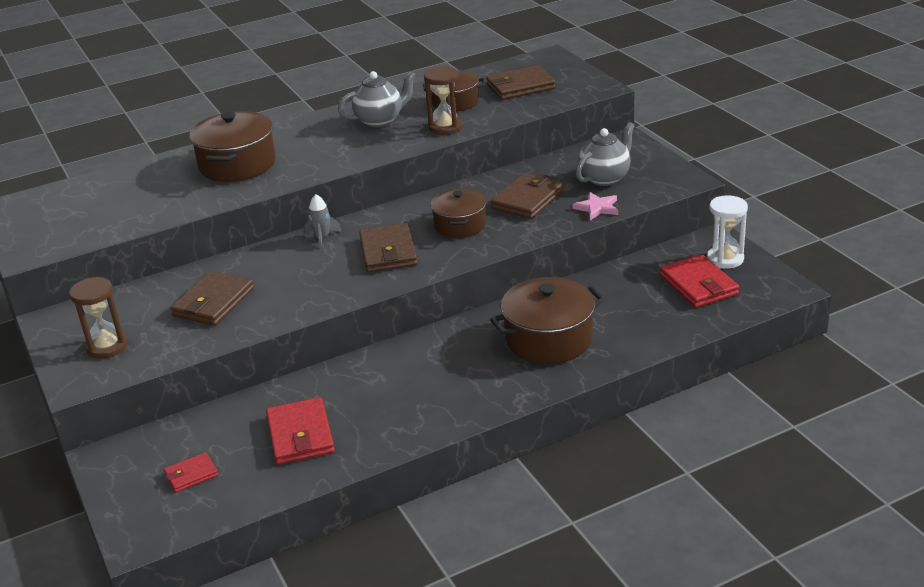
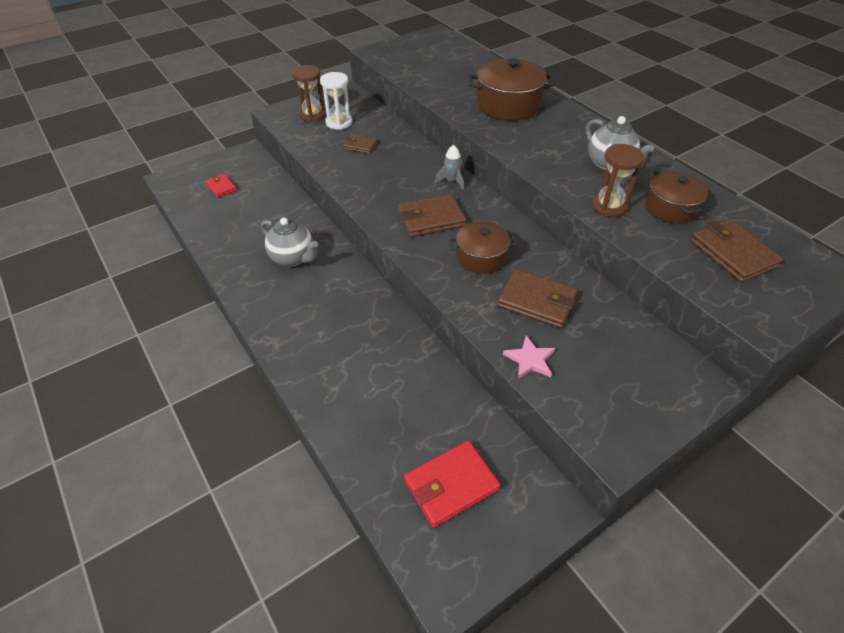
camera: 80 degrees right, 15 degrees up
brown wallet [170,271,254,326] -> brown wallet [343,134,377,154], size x0.57
red wallet [266,397,335,465] -> none
brown pot [490,277,605,364] -> none
grey teapot [576,122,635,186] -> grey teapot moved to [261,218,318,267]
white hourglass [707,196,748,269] -> white hourglass moved to [320,72,352,130]

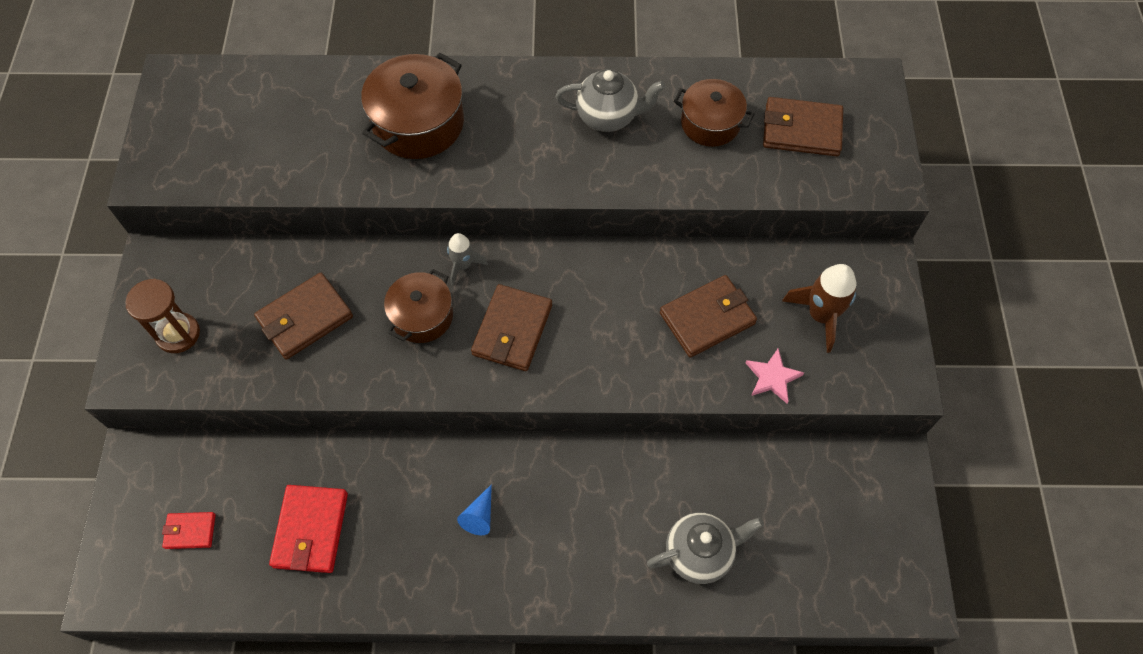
camera: 55 degrees left, 15 degrees up
grey teapot [261,218,318,267] -> grey teapot moved to [647,513,764,584]
white hourglass [320,72,352,130] -> none
brown wallet [343,134,377,154] -> brown wallet [254,273,353,360], size x1.77
red wallet [404,440,500,528] -> red wallet moved to [269,485,348,573]
brown pot [449,221,517,274] -> brown pot moved to [384,269,453,343]
brown hourglass [592,144,644,218] -> none
none -> blue cone [457,484,492,535]
none -> brown rocket [782,264,856,353]

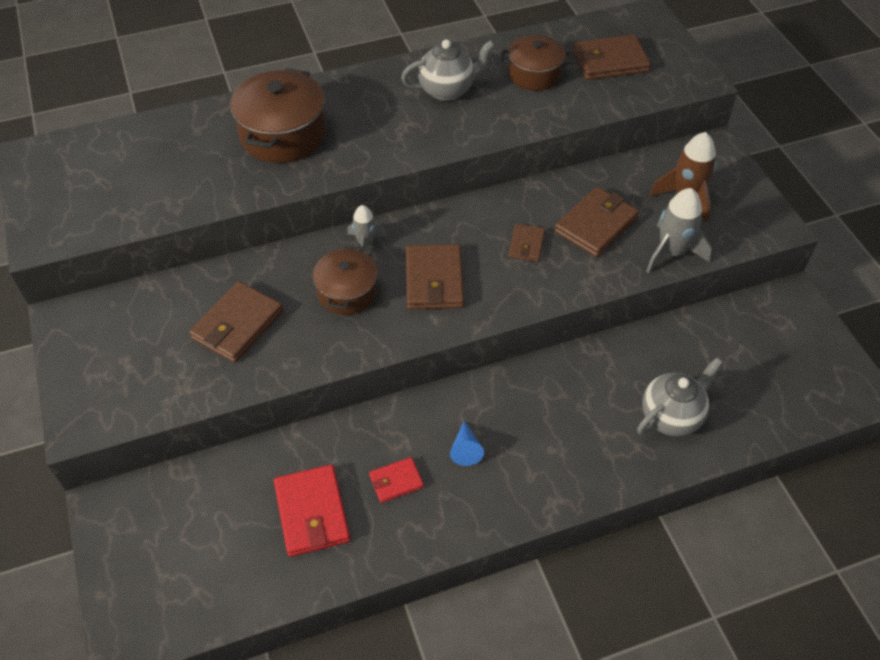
camera: 20 degrees left, 10 degrees down
brown hourglass [125,279,200,353] -> none
red wallet [162,512,216,549] -> red wallet moved to [369,457,424,503]
pink star [745,349,804,403] -> grey rocket [646,188,712,273]
none -> brown wallet [509,224,545,262]

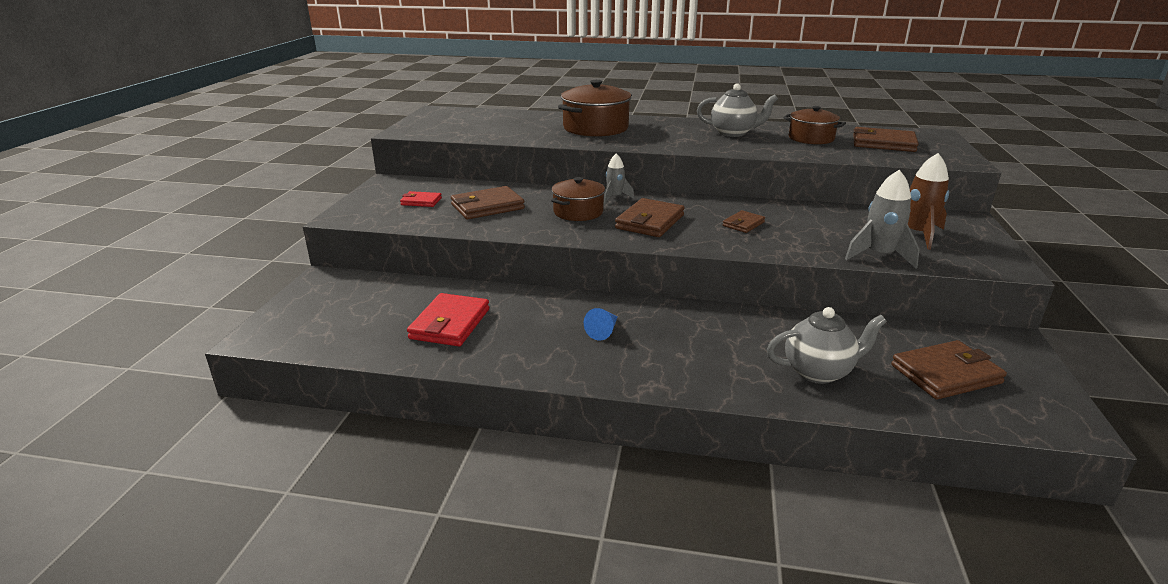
camera: 30 degrees right, 25 degrees down
red wallet [369,457,424,503] -> red wallet moved to [400,191,442,207]
brown wallet [555,187,639,257] -> brown wallet moved to [891,340,1007,399]

